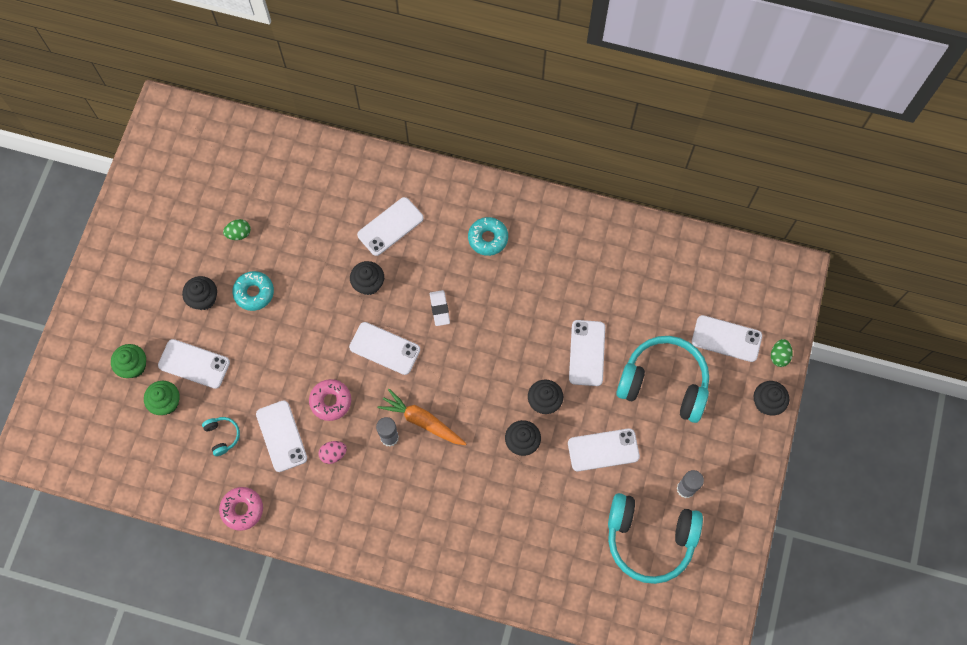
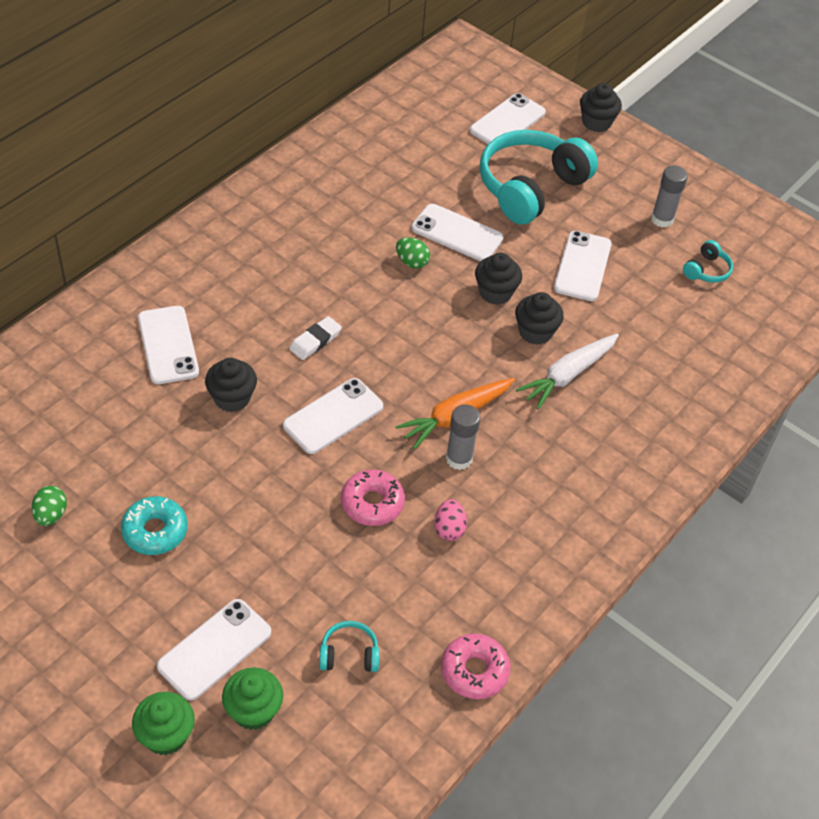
camera: 70 degrees left, 20 degrees down
black cupcake [182,276,217,310] -> none
white phone [256,400,307,472] -> none
white eraser [430,290,450,326] -> white eraser turned 60 degrees counterclockwise [289,316,342,360]
turquoise donut [468,217,508,256] -> none
turquoise headphones [608,493,703,584] -> turquoise headphones [683,240,733,283], size x0.42
green egg [771,339,793,367] -> green egg moved to [396,237,430,268]
none -> white carrot [516,333,619,410]

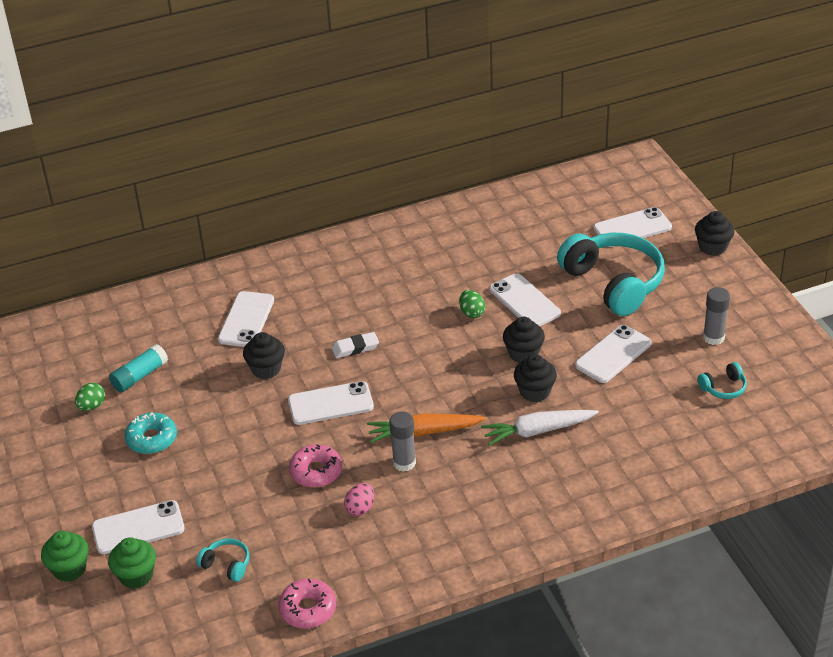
camera: 35 degrees right, 10 degrees down
turquoise headphones [480,130,598,225] -> turquoise headphones turned 75 degrees clockwise [557,233,665,316]
none -> turquoise glue stick [109,344,168,392]

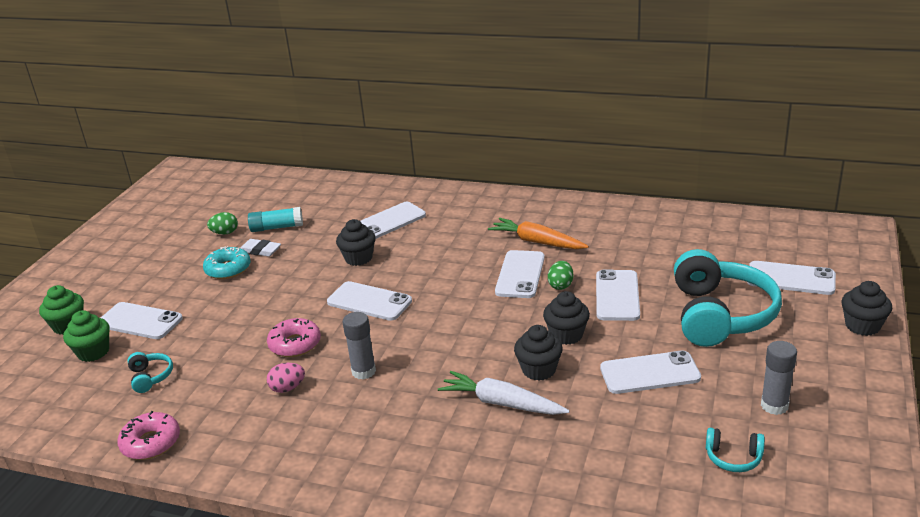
camera: 40 degrees right, 10 degrees down
white eraser [332,332,379,358] -> white eraser moved to [241,239,281,257]
orange carrot [367,413,486,443] -> orange carrot moved to [488,218,589,249]
none -> white phone [495,250,545,298]

